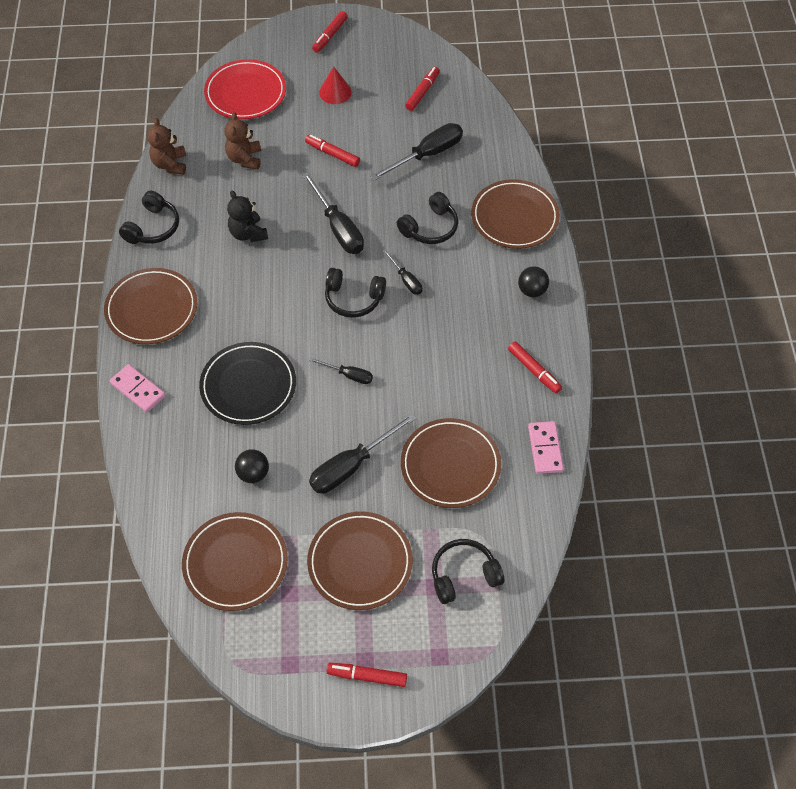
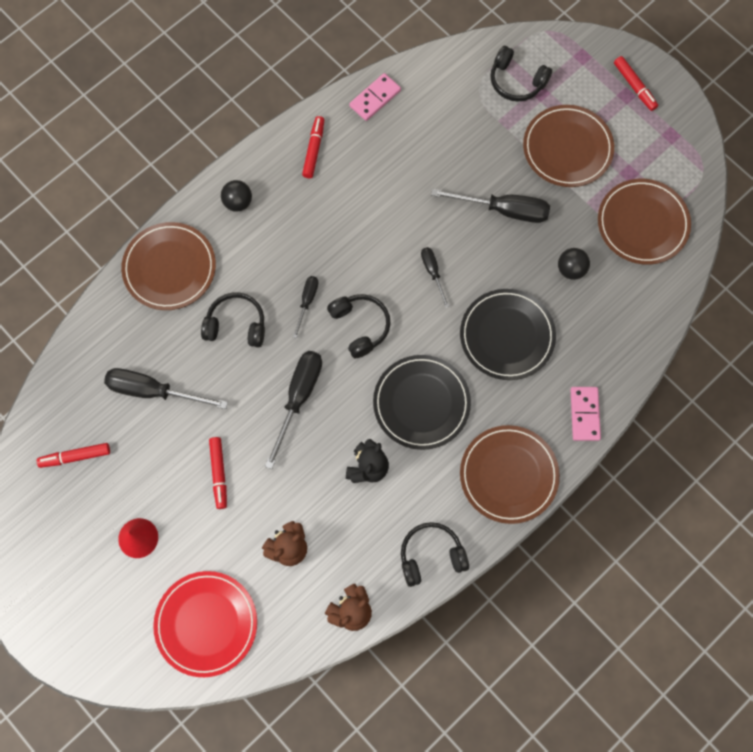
camera: 130 degrees left, 15 degrees up
red marker [312,11,348,53] -> none
brown plate [401,418,501,508] -> none
none -> black plate [373,355,471,450]

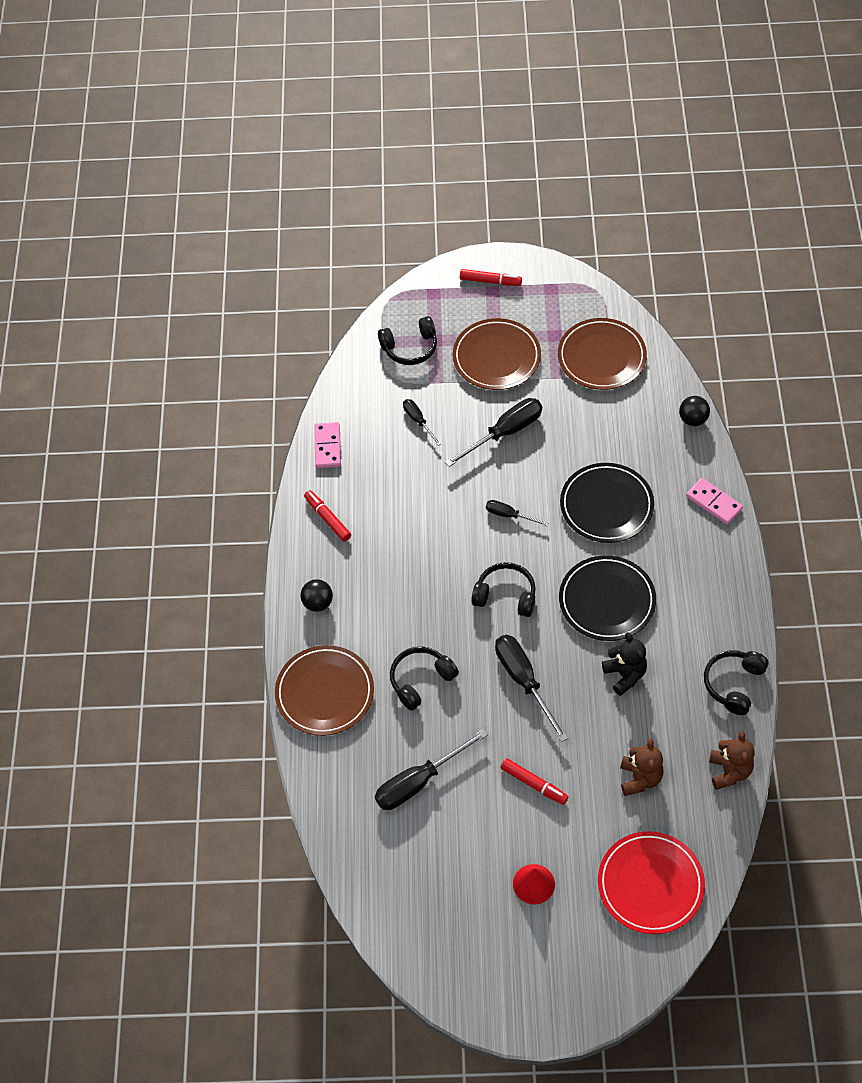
camera: 45 degrees left, 15 degrees down
red marker [37,443,110,468] -> none
black screwdriver [293,276,318,338] -> black screwdriver moved to [403,399,441,446]
brown plate [460,425,560,524] -> none
black ball [558,248,590,280] -> black ball moved to [679,396,710,426]

